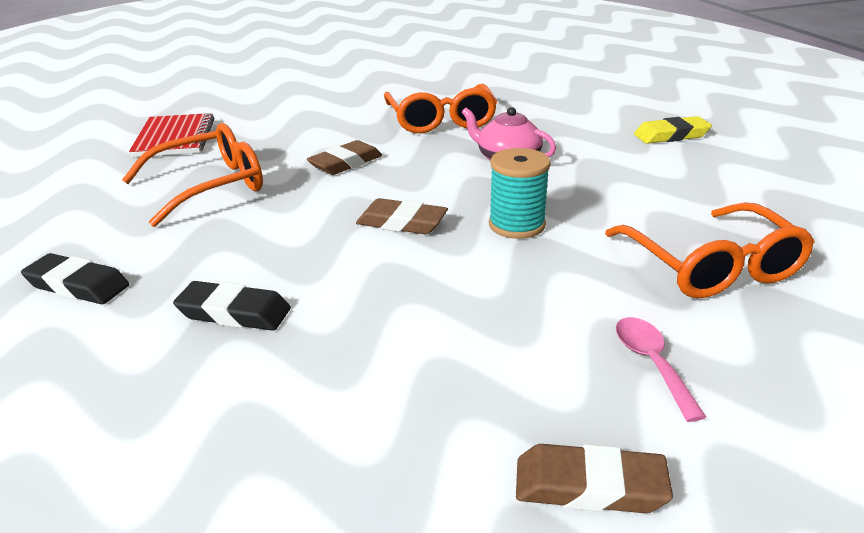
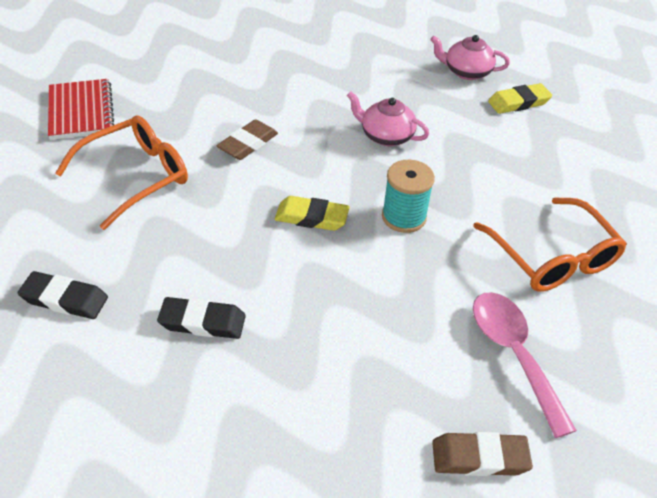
camera: 10 degrees left, 15 degrees up
brown eraser [356,198,448,234] -> yellow eraser [274,196,350,231]
orange glasses [384,84,498,133] -> none
pink spoon [616,317,706,422] -> pink spoon [473,292,577,438], size x1.64
none -> pink teapot [430,35,510,80]

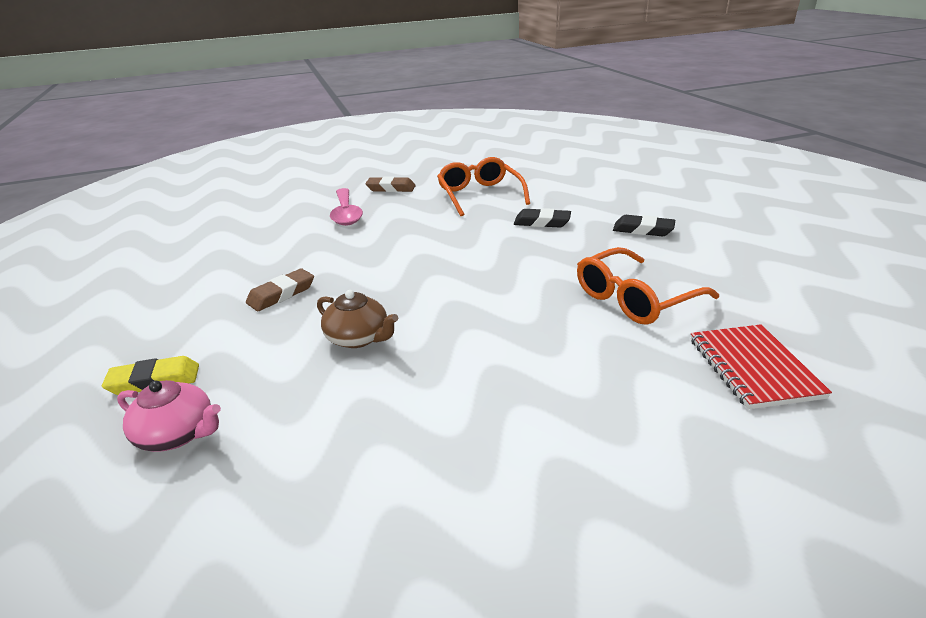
camera: 170 degrees left, 15 degrees down
brown eraser [217,119,278,160] -> brown eraser moved to [246,269,314,311]
yellow eraser [274,196,350,231] -> none
pink teapot [347,91,429,146] -> brown teapot [317,290,398,348]
turquoise spool [382,160,435,233] -> none
orange glasses [473,197,627,292] -> orange glasses moved to [437,157,530,216]

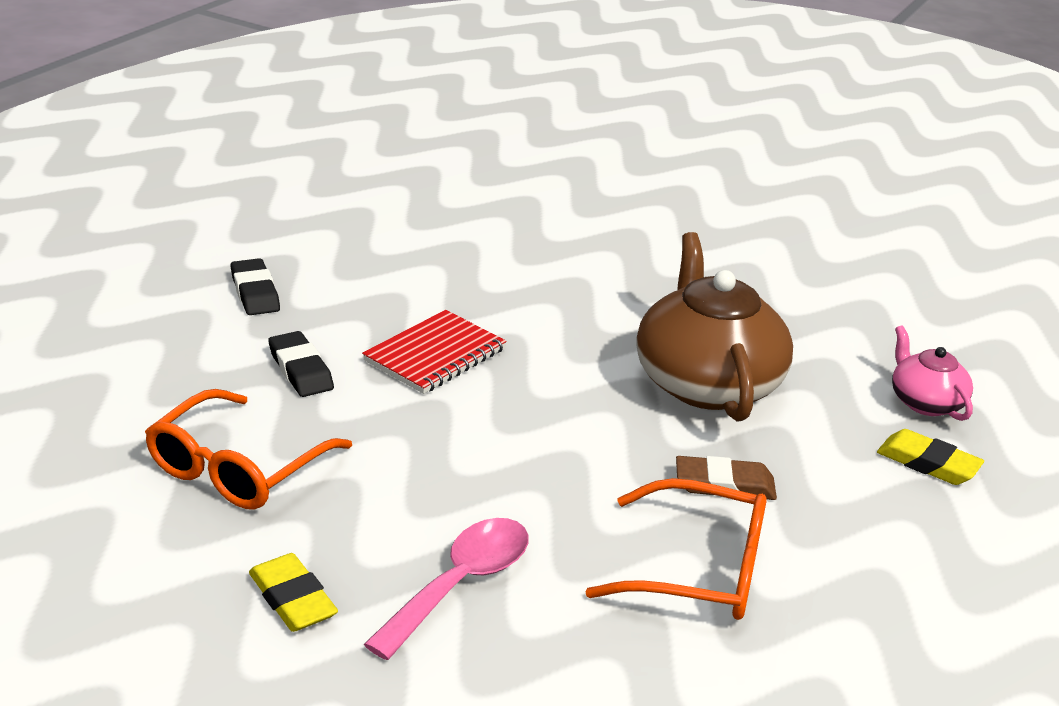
camera: 135 degrees left, 0 degrees up
brown teapot [317,290,398,348] -> brown teapot [636,232,793,421], size x1.97
brown eraser [365,177,416,192] -> yellow eraser [249,553,338,632]
orange glasses [577,247,719,325] -> orange glasses moved to [585,478,767,620]
red notebook [691,324,832,409] -> red notebook moved to [362,310,507,394]

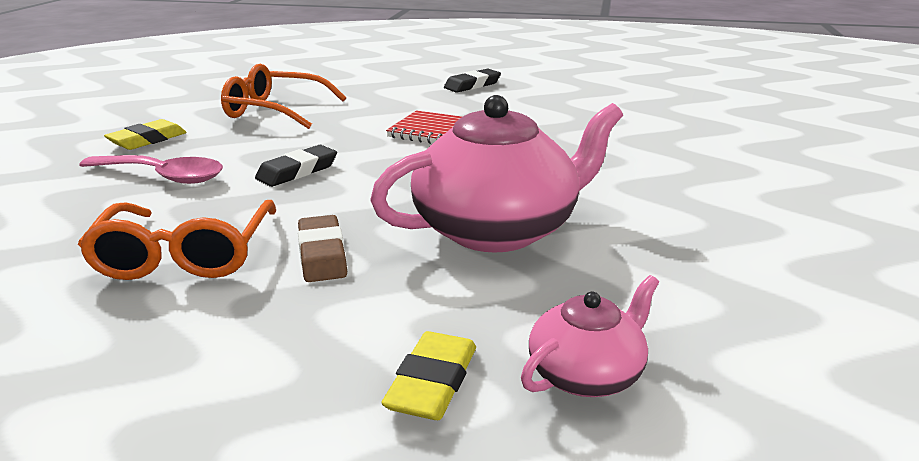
camera: 75 degrees right, 5 degrees down
black eraser [268,331,334,397] -> black eraser moved to [255,145,337,187]
brown teapot [636,232,793,421] -> pink teapot [370,95,623,252]

